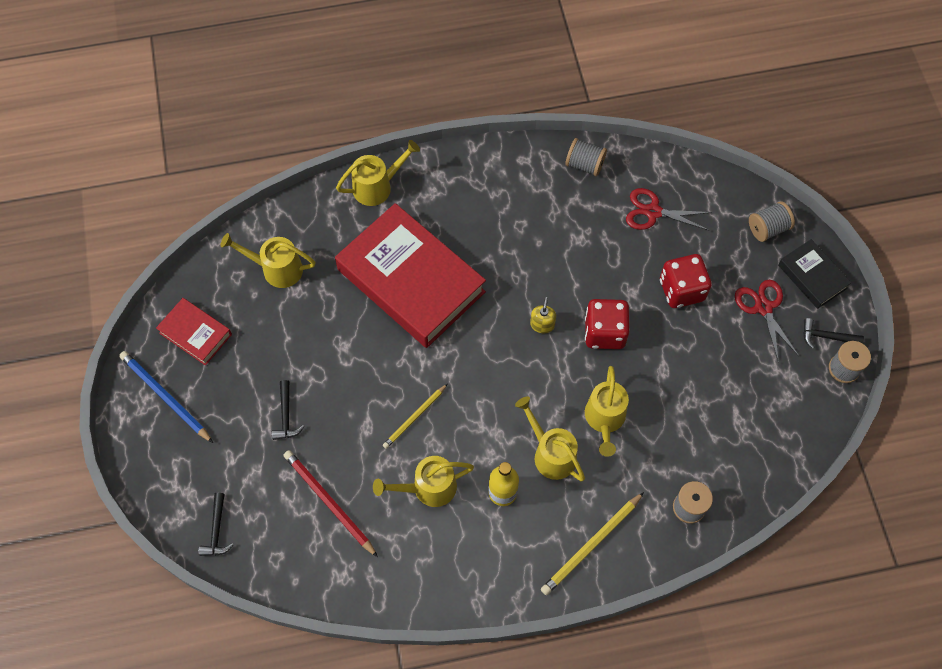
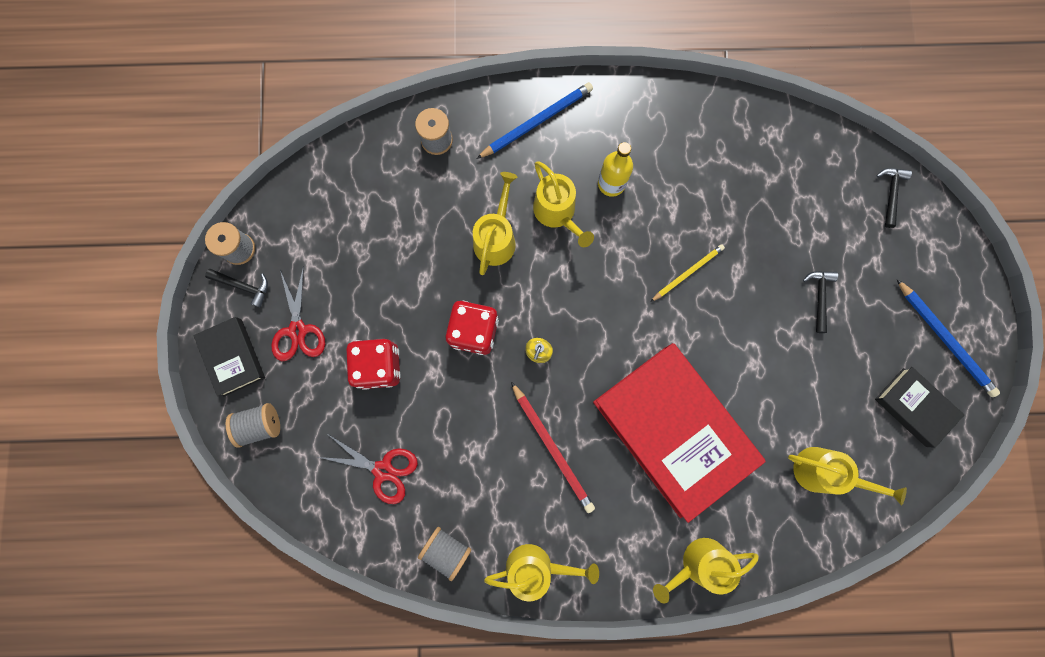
camera: 170 degrees left, 15 degrees up
red book [156,298,232,366] -> black book [875,367,964,448]
red pencil [283,450,378,557] -> red pencil moved to [511,382,595,513]
yellow watering can [373,456,474,507] -> yellow watering can moved to [484,544,599,601]
yellow pencil [541,492,644,595] -> blue pencil [476,82,593,159]

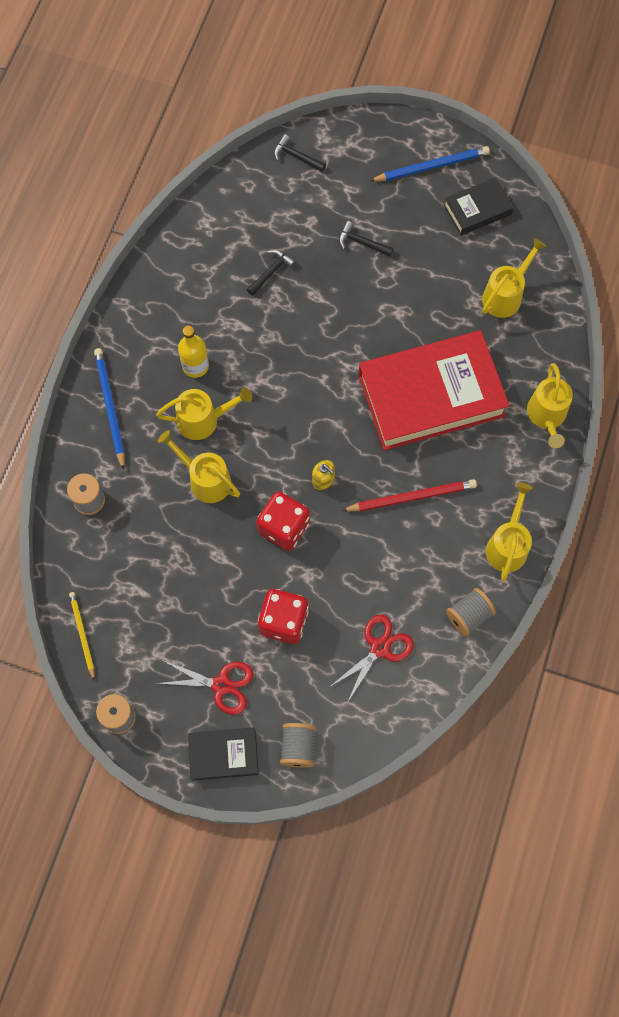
camera: 70 degrees left, 10 degrees down
black hammer [205,269,268,307] -> black hammer moved to [247,250,296,296]
yellow pencil [650,244,725,302] -> yellow pencil moved to [69,592,95,680]

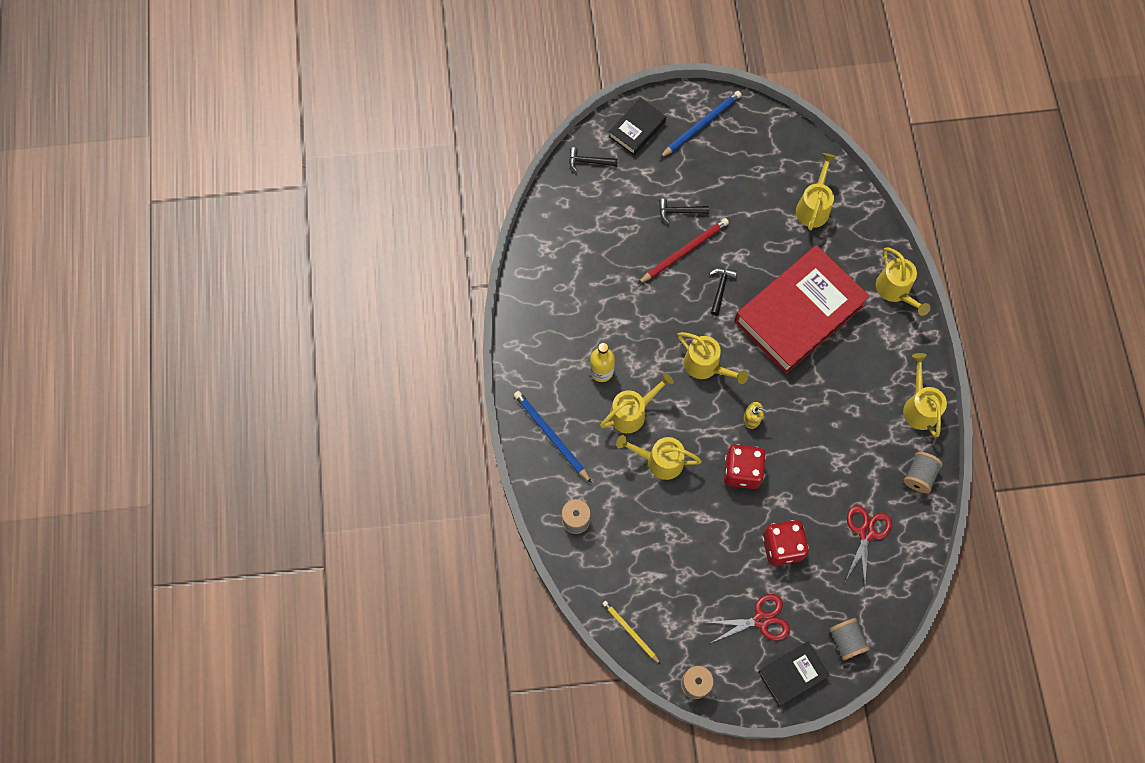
camera: 25 degrees left, 0 degrees up
black hammer [247,250,296,296] -> black hammer moved to [709,268,737,315]
red pencil [341,479,477,512] -> red pencil moved to [637,218,729,284]
black book [444,177,514,235] -> black book moved to [609,98,666,156]
none -> yellow watering can [677,332,748,384]

